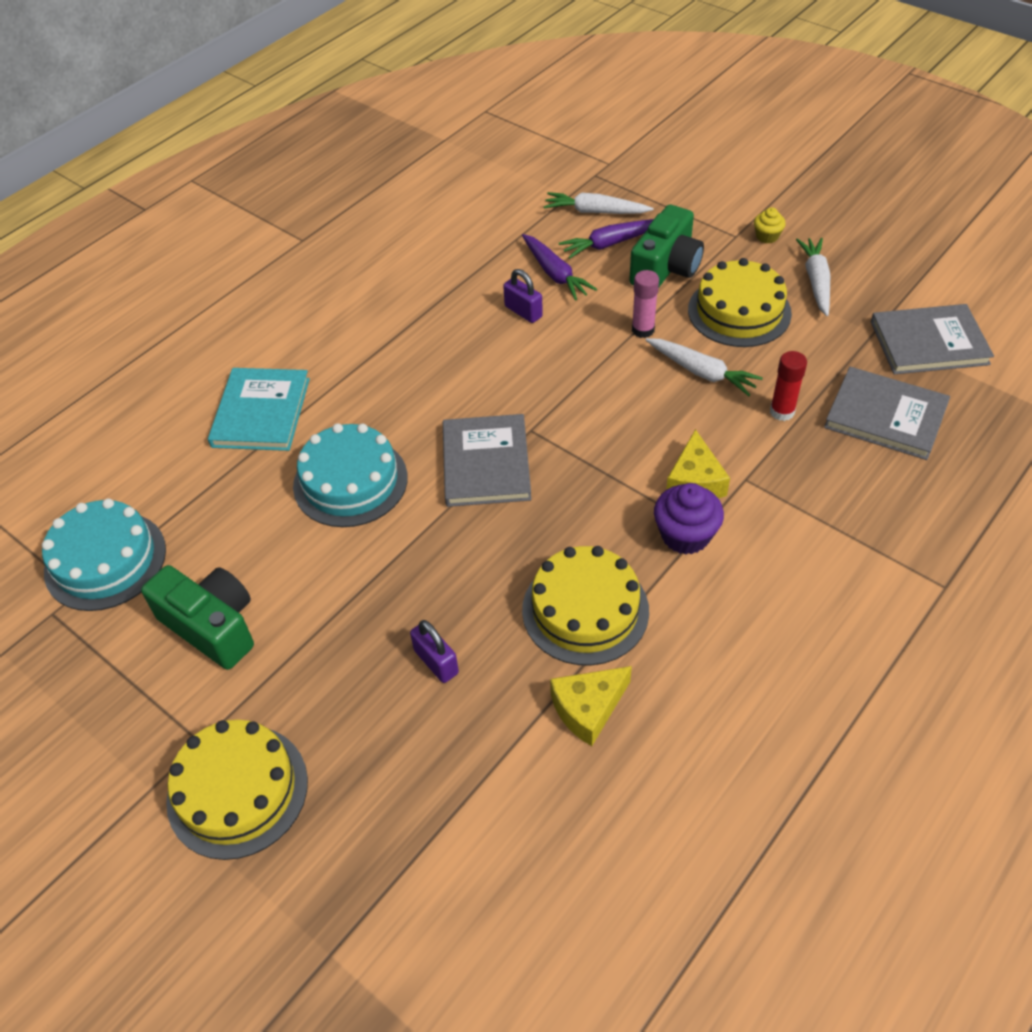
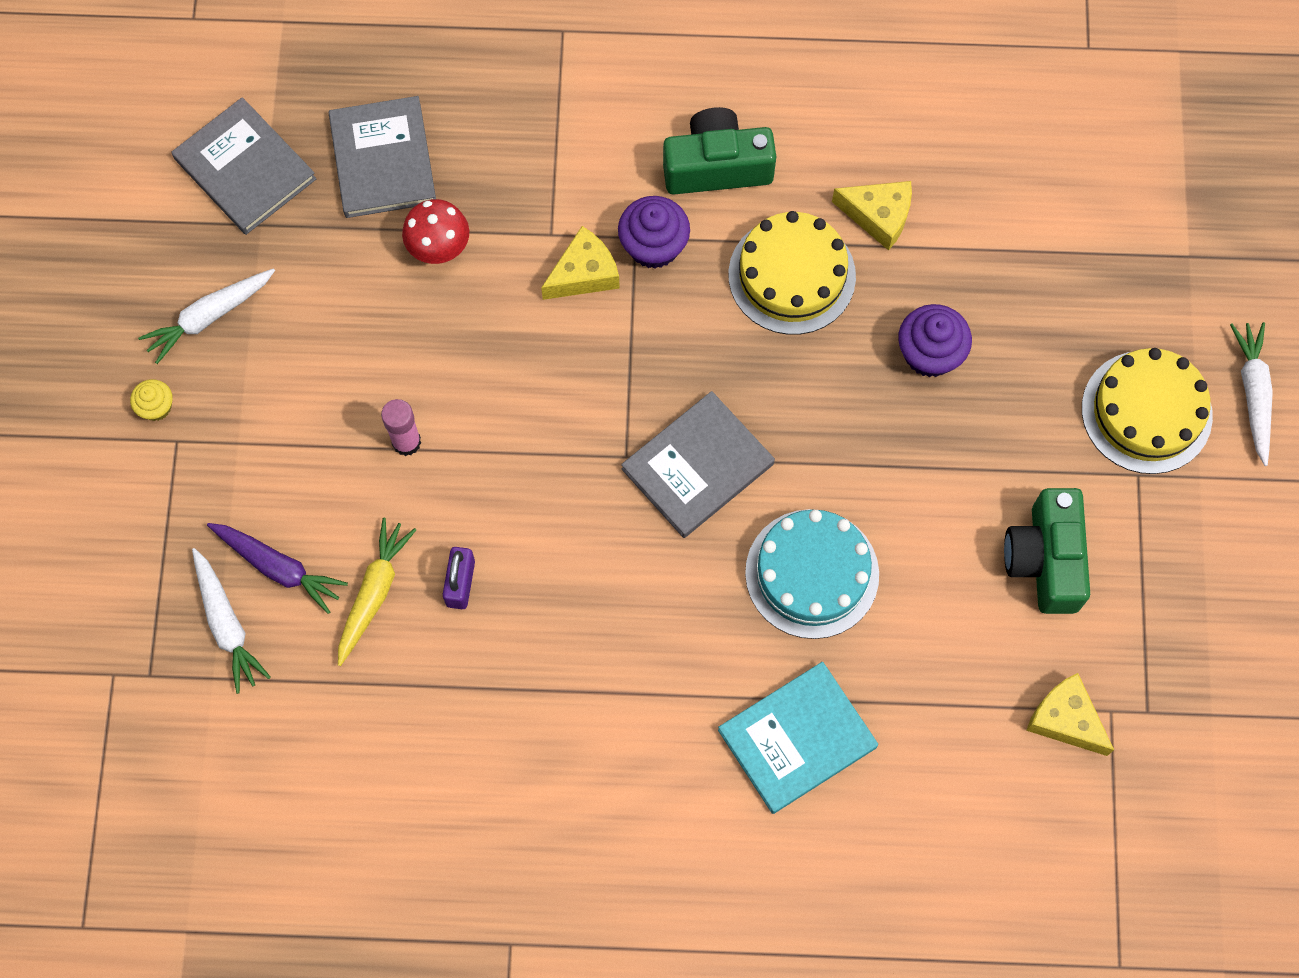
camera: 130 degrees left, 20 degrees up
turquoise cake [42,498,166,611] -> yellow cheese [1026,673,1114,756]
purple padlock [410,620,459,683] -> purple cupcake [898,304,972,377]
purple carrot [522,234,597,301] -> yellow carrot [338,518,416,666]
green camera [629,205,704,287] -> green camera moved to [663,107,776,195]
white carrot [646,338,763,396] -> white carrot moved to [1230,322,1273,466]
yellow cake [688,258,792,347] -> none
red glue stick [770,351,807,421] -> red mushroom [402,199,469,264]

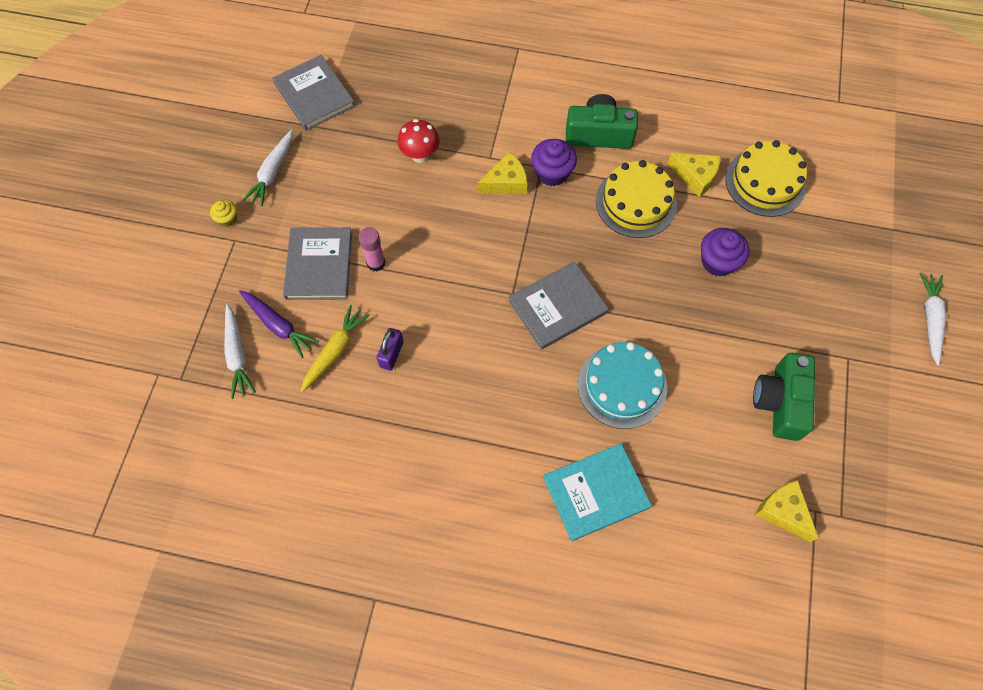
camera: 10 degrees right, 5 degrees down
white carrot [138,268,275,364] -> white carrot turned 45 degrees counterclockwise [243,130,293,207]
grey book [329,96,436,218] -> grey book moved to [283,227,352,300]
yellow cake [1082,348,1213,474] -> yellow cake moved to [725,140,807,217]

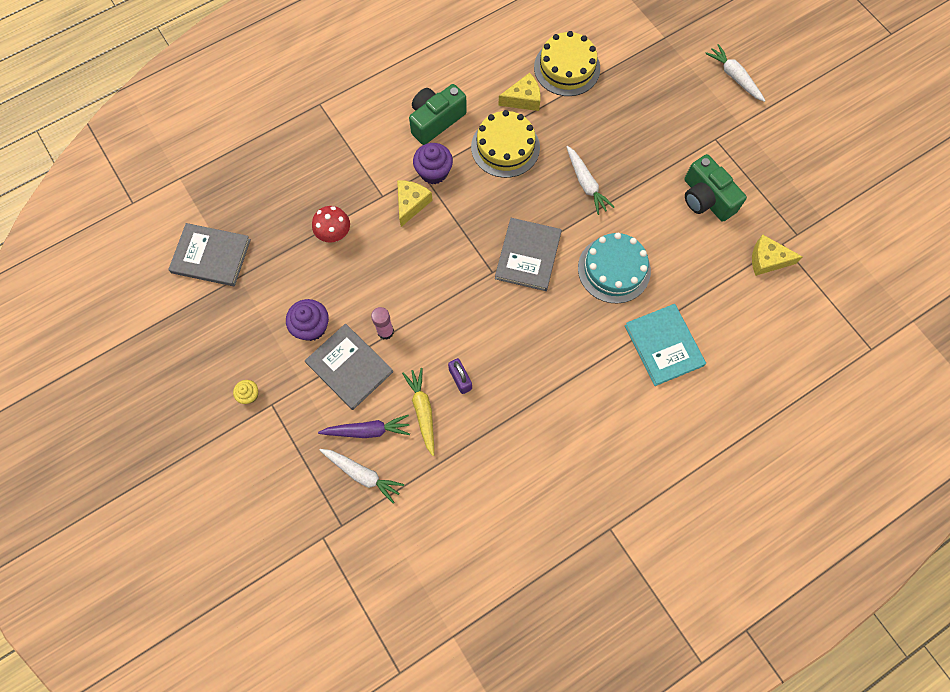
camera: 45 degrees left, 5 degrees up
white carrot [243,130,293,207] -> white carrot moved to [566,146,614,215]
turquoise book [543,443,652,541] -> turquoise book turned 45 degrees counterclockwise [625,304,706,386]
purple cupcake [701,228,749,277] -> purple cupcake moved to [286,299,329,341]

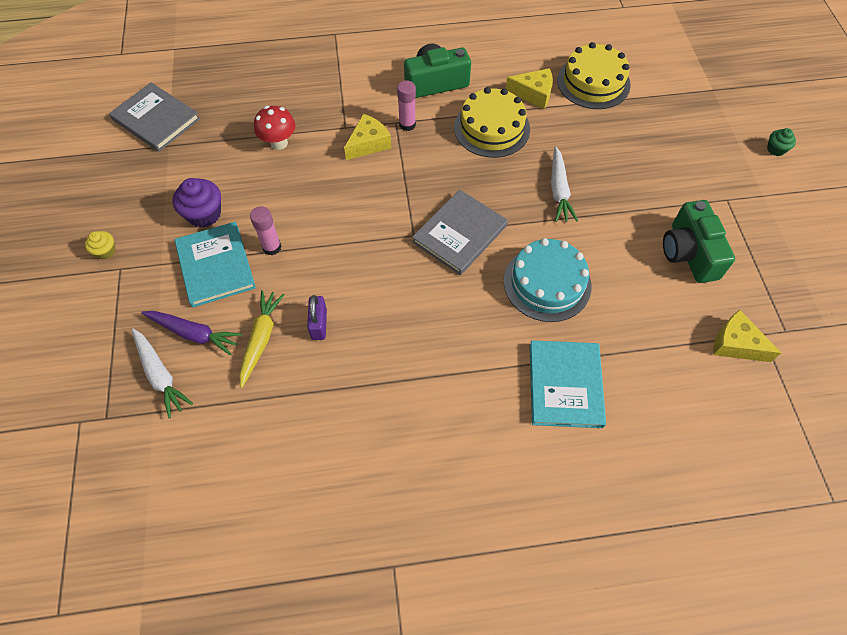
camera: 25 degrees right, 10 degrees down
grey book [305,323,393,410] -> turquoise book [175,222,256,307]
purple cupcake [413,143,453,184] -> pink glue stick [397,81,416,131]
white carrot [705,44,766,102] -> green cupcake [767,128,796,156]

